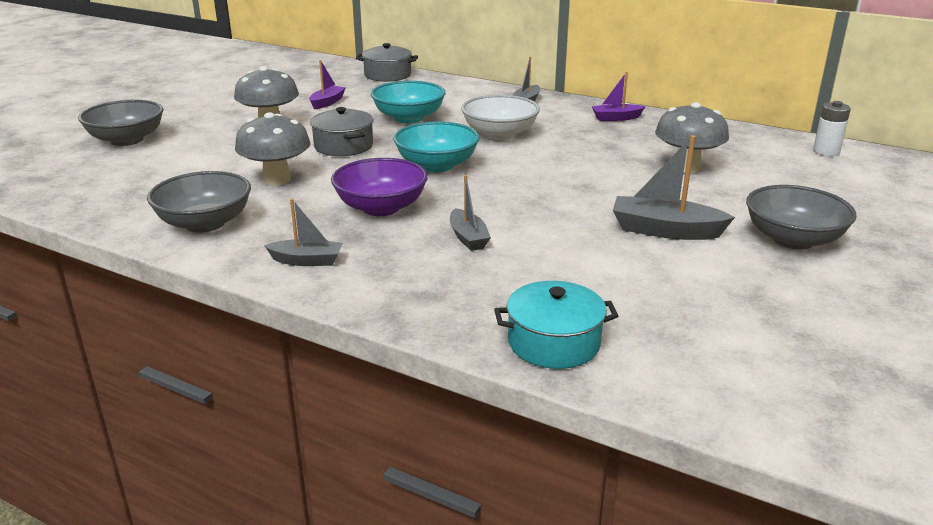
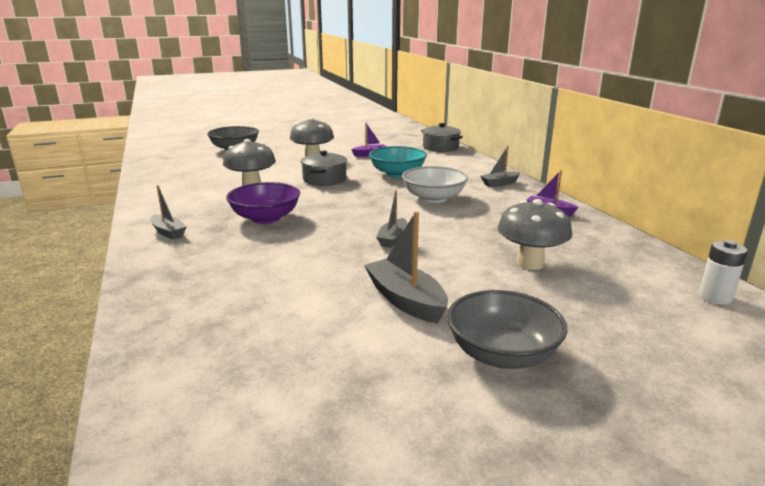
camera: 40 degrees right, 5 degrees down
grey bowl [147,171,251,232] -> none
turquoise bowl [393,121,479,172] -> none
grey boat [450,175,491,251] -> grey boat moved to [376,190,408,248]
turquoise pot [494,281,618,369] -> none

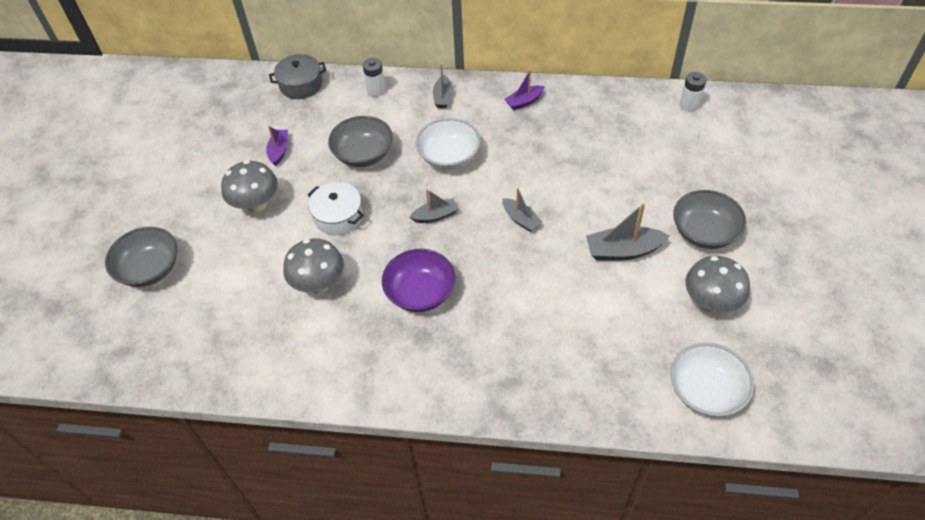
camera: 60 degrees left, 30 degrees up
grey boat [150,185,186,239] -> grey boat moved to [410,189,458,223]
grey pot [301,151,347,186] -> white pot [307,182,364,235]
turquoise bowl [369,146,427,178] -> grey bowl [328,116,393,167]
grey mushroom [498,199,572,270] -> grey mushroom moved to [685,256,750,313]
none -> white battery [363,58,386,97]
none -> white bowl [671,343,754,417]

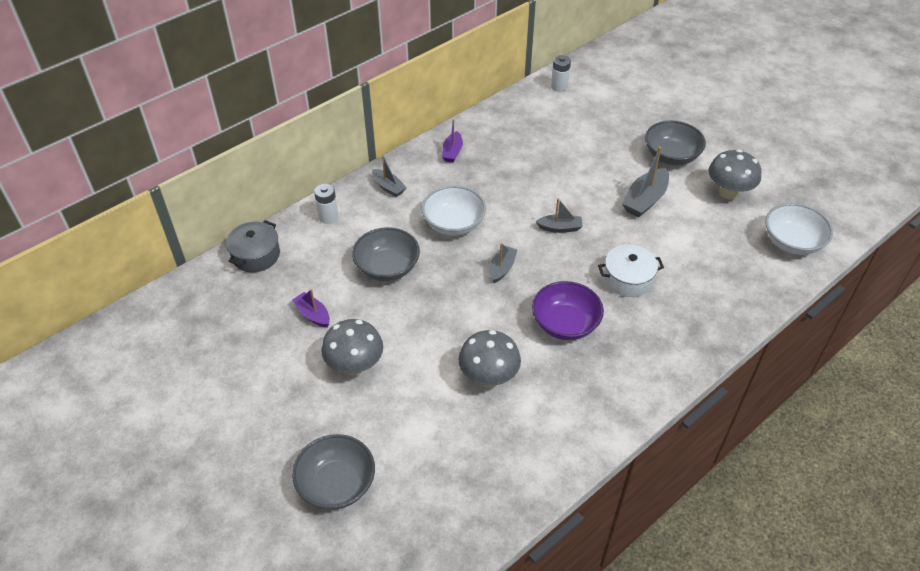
camera: 50 degrees left, 5 degrees down
white pot [307,182,364,235] -> white pot moved to [598,244,664,297]

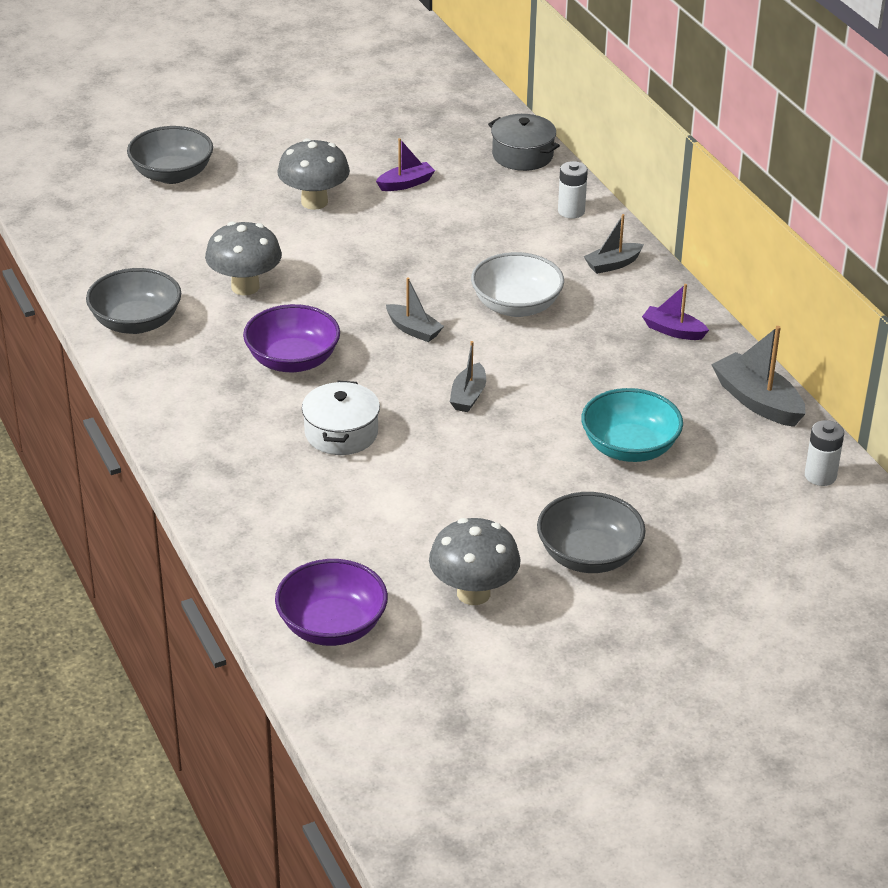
camera: 105 degrees right, 10 degrees down
grey bowl [352,227,420,281] -> grey bowl moved to [86,268,181,334]
grey boat [622,146,669,217] -> grey boat moved to [711,326,805,427]
white bowl [765,203,833,255] -> purple bowl [275,559,388,646]
none -> turquoise bowl [581,388,683,462]

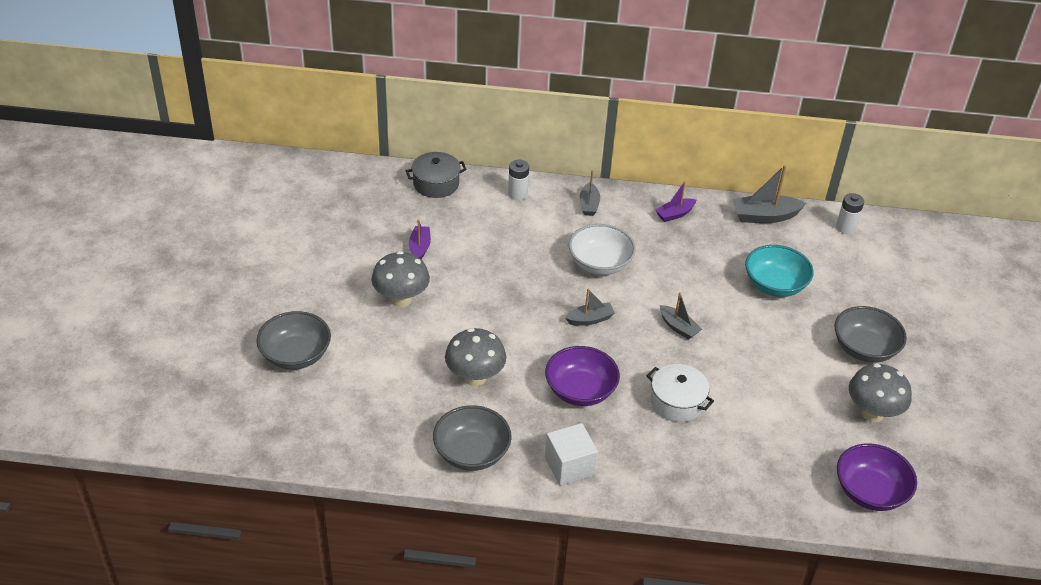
camera: 60 degrees left, 5 degrees up
none -> white cube [545,423,598,486]

